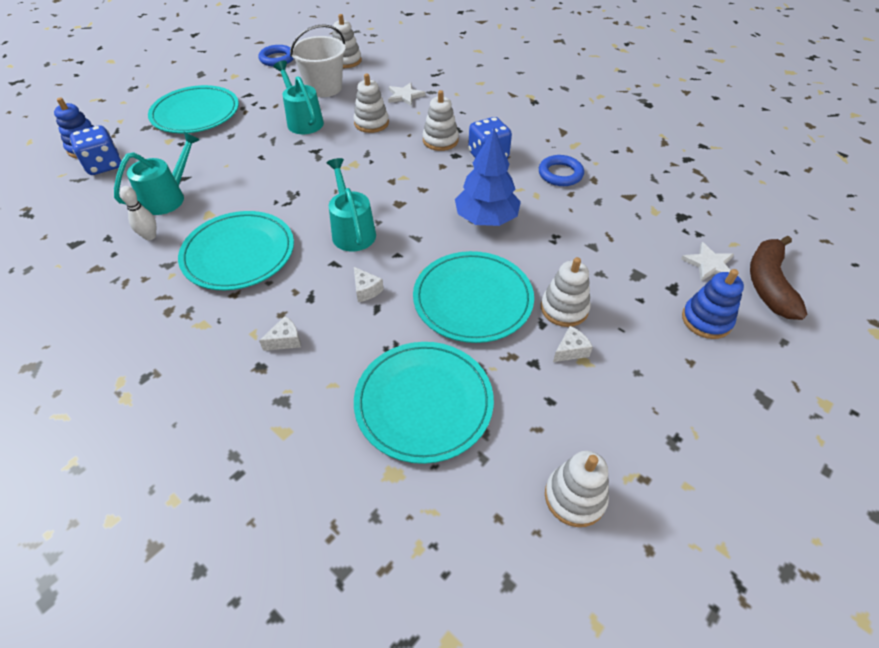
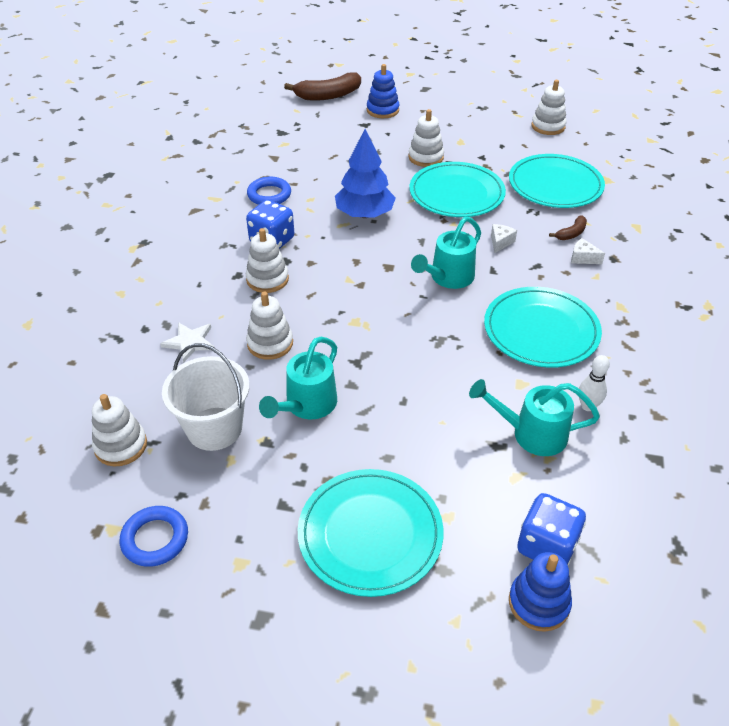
camera: 120 degrees left, 5 degrees down
white cheese [553,326,593,362] -> none
white star [681,242,734,281] -> none
none -> brown banana [549,215,587,240]

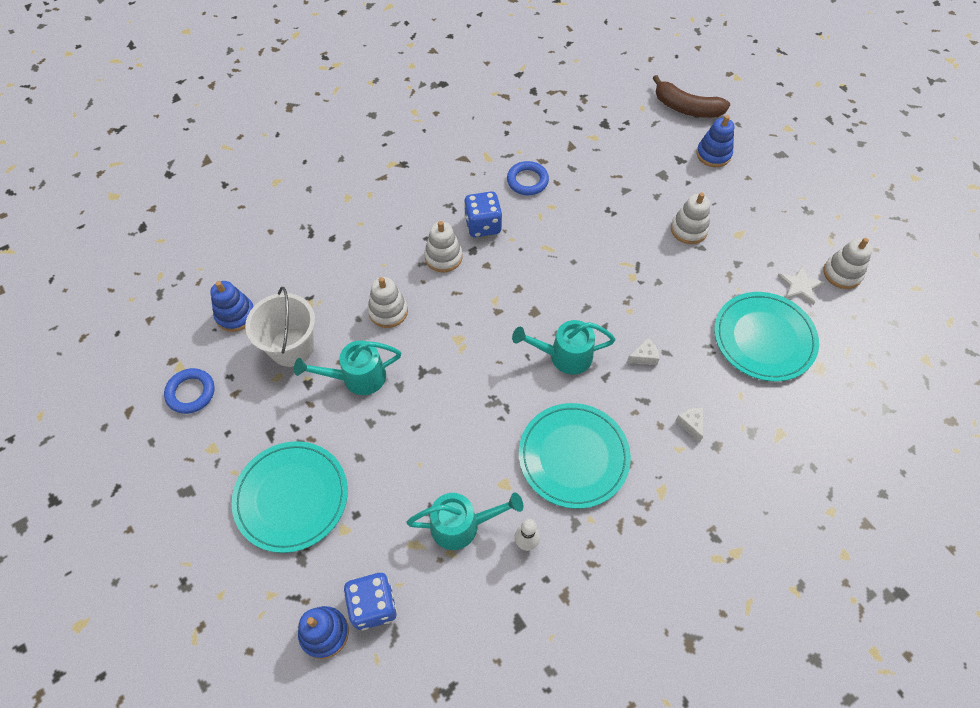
camera: 45 degrees right, 15 degrees up
white stacking toy [92,394,147,466] -> blue stacking toy [210,281,254,332]
white star [160,322,215,363] -> white star moved to [777,265,825,305]
blue tree [335,129,396,218] -> none
turquoise plate [409,162,506,217] -> none
turquoise watering can [469,379,600,456] -> turquoise watering can turned 120 degrees clockwise [406,493,523,550]
brown banana [549,215,587,240] -> none

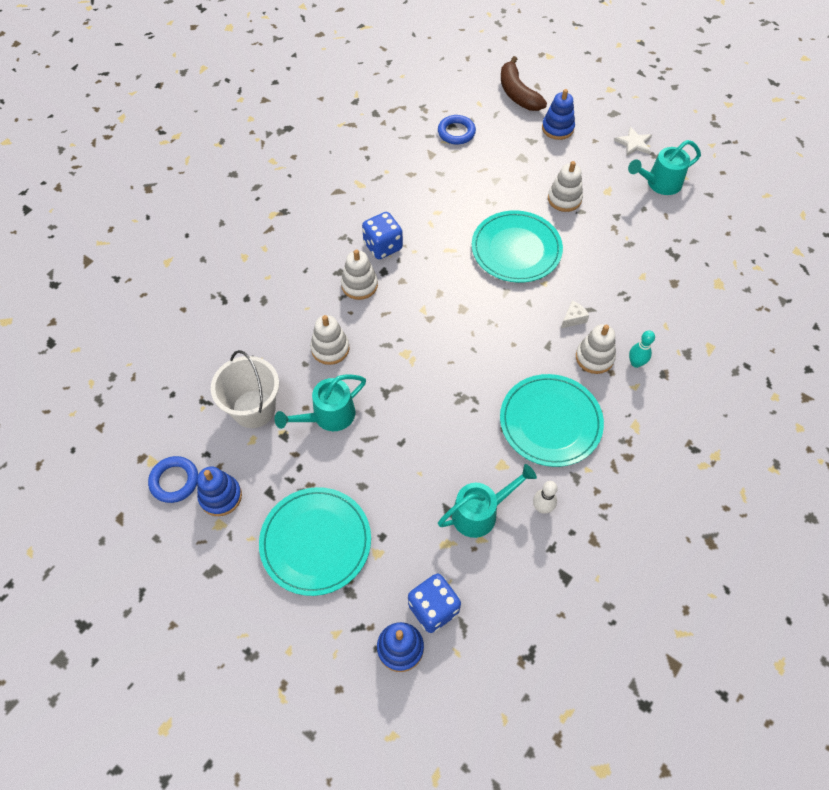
camera: 20 degrees left, 0 degrees up
blue stacking toy [210,281,254,332] -> blue stacking toy moved to [197,466,242,516]
blue ring [507,161,549,195] -> blue ring moved to [438,115,476,145]
turquoise watering can [512,320,615,375] -> turquoise watering can moved to [628,140,701,195]
brown banana [653,75,730,118] -> brown banana turned 60 degrees clockwise [501,56,547,111]
white cheese [675,408,703,443] -> turquoise bowling pin [629,330,655,368]
turquoise plate [714,292,819,381] -> turquoise plate moved to [472,210,563,283]
white star [777,265,825,305] -> white star moved to [614,126,652,156]
white stacking toy [824,238,872,289] -> white stacking toy moved to [576,324,616,374]

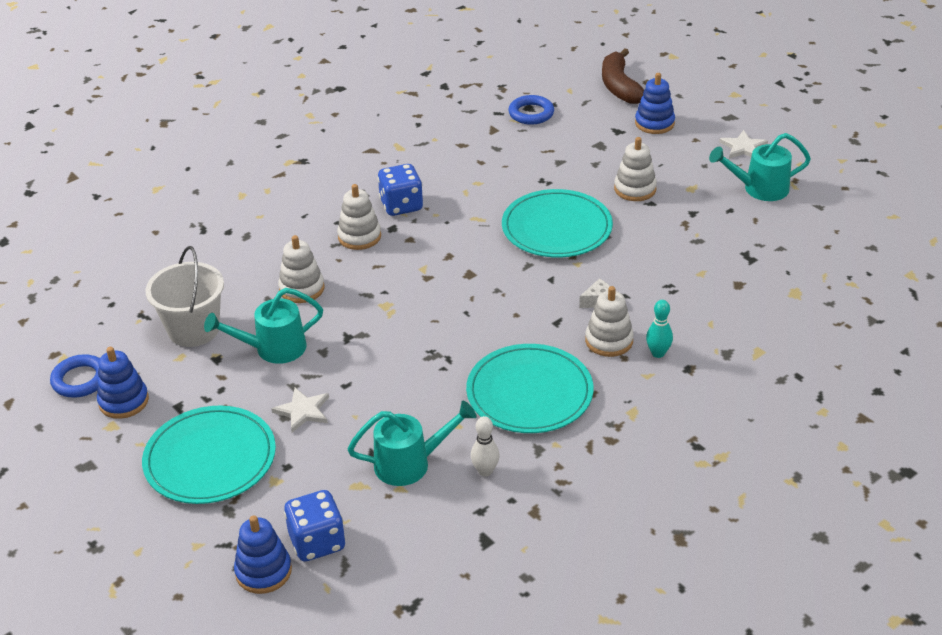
camera: 15 degrees right, 20 degrees down
none -> white star [272,388,329,433]

